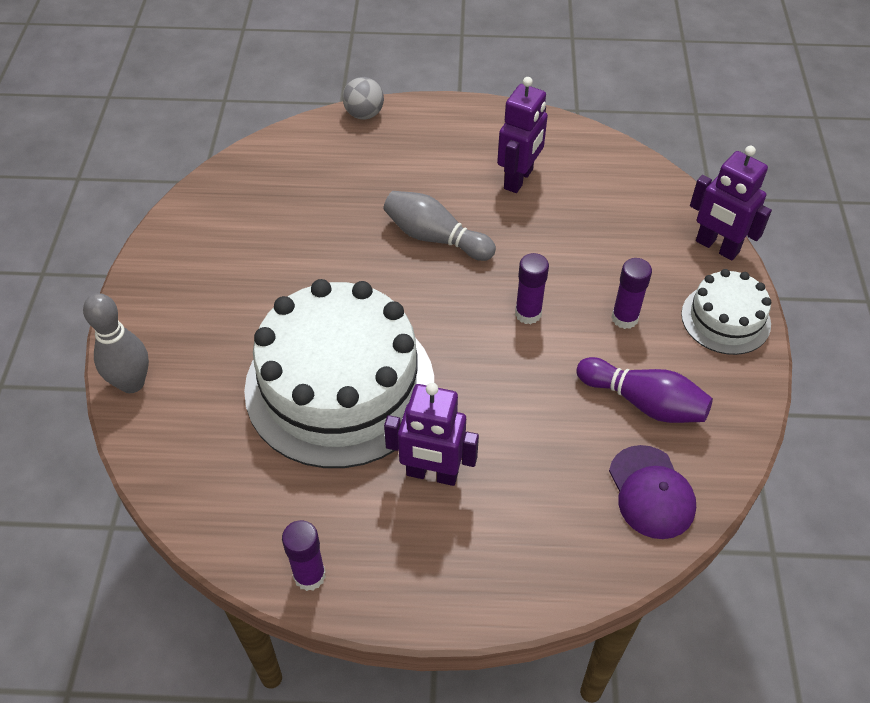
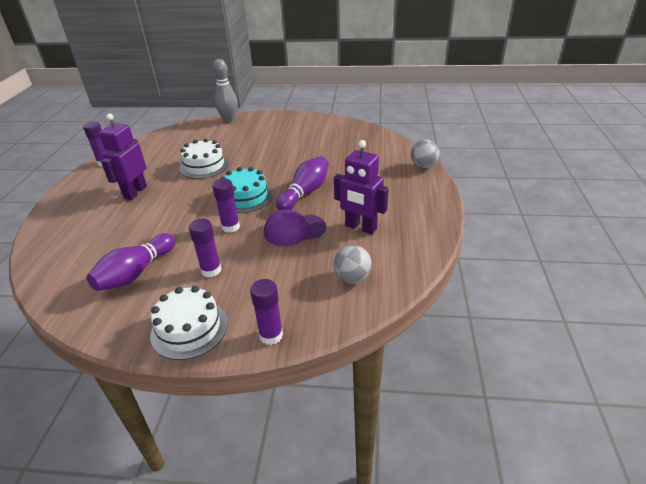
camera: 95 degrees right, 15 degrees down
white cake [244,279,434,468] -> white cake [180,138,229,179], size x0.49
grey bowling pin [383,191,496,261] -> purple bowling pin [276,156,329,210]
purple cap [609,445,696,539] -> purple cap moved to [264,209,326,246]
purple robot [690,146,772,261] -> purple glue stick [250,279,283,345]
none -> turquoise cake [221,167,273,213]
none -> grey ball [333,245,372,284]

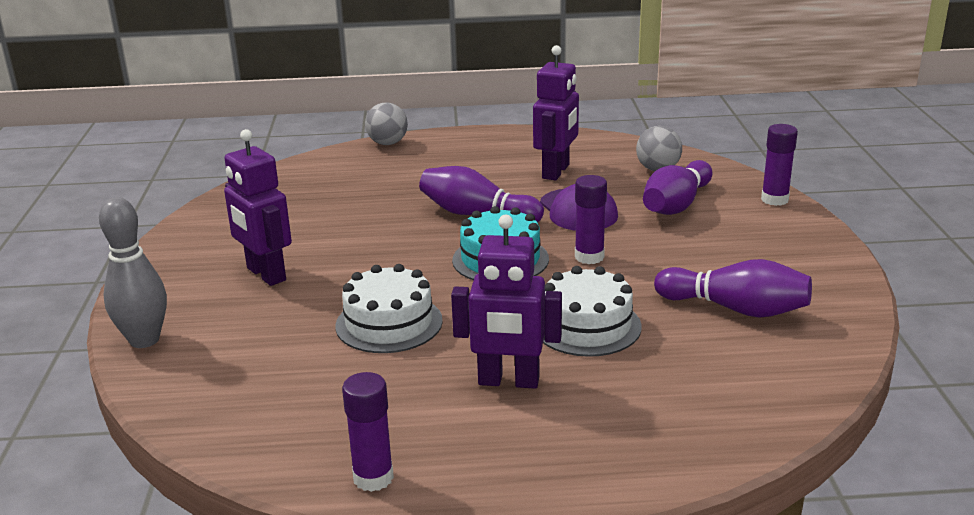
camera: 100 degrees left, 10 degrees down
white cake [150,286,228,360] -> white cake moved to [543,266,642,357]
purple glue stick [189,219,221,277] -> none
none -> purple robot [224,129,292,286]
none -> purple bowling pin [643,160,712,215]

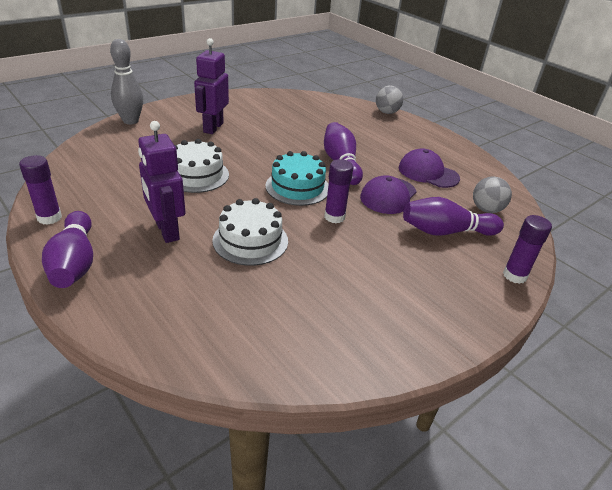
camera: 50 degrees right, 10 degrees up
purple robot [533,45,579,180] -> purple cap [399,148,460,188]
purple bowling pin [654,259,812,318] -> purple bowling pin moved to [42,211,93,288]

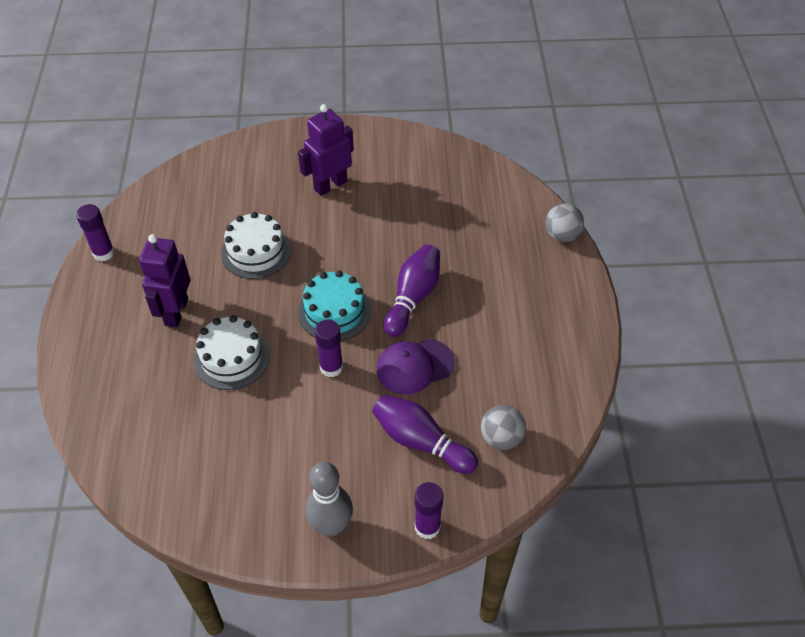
camera: 40 degrees right, 15 degrees up
purple bowling pin [42,211,93,288] -> none
grey bowling pin [110,39,143,124] -> grey bowling pin moved to [305,462,353,537]
purple cap [399,148,460,188] -> none

